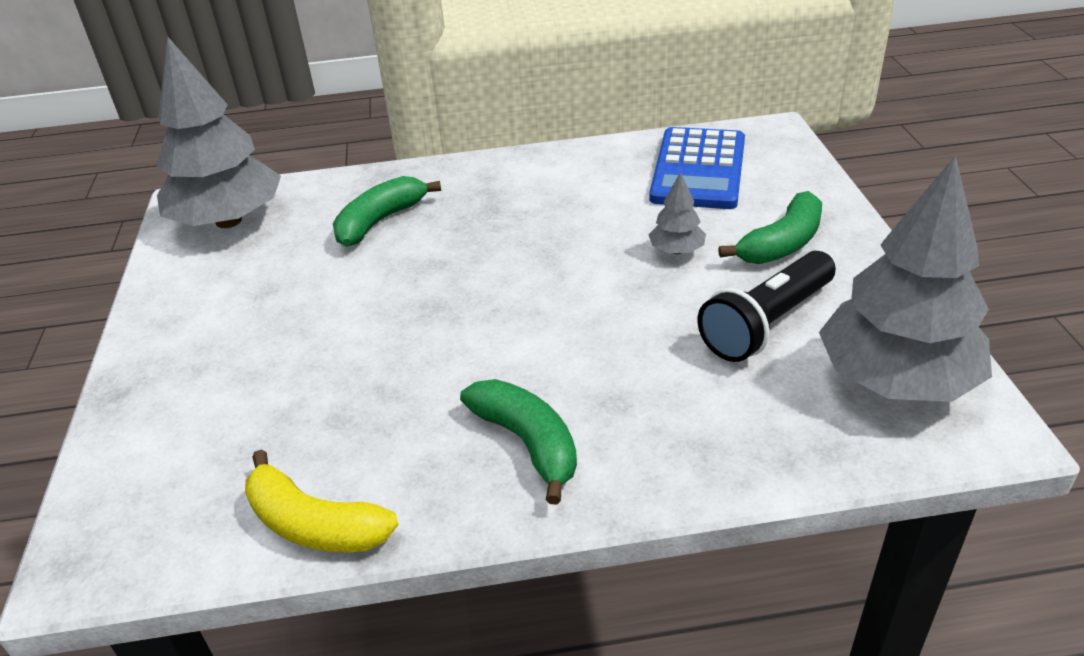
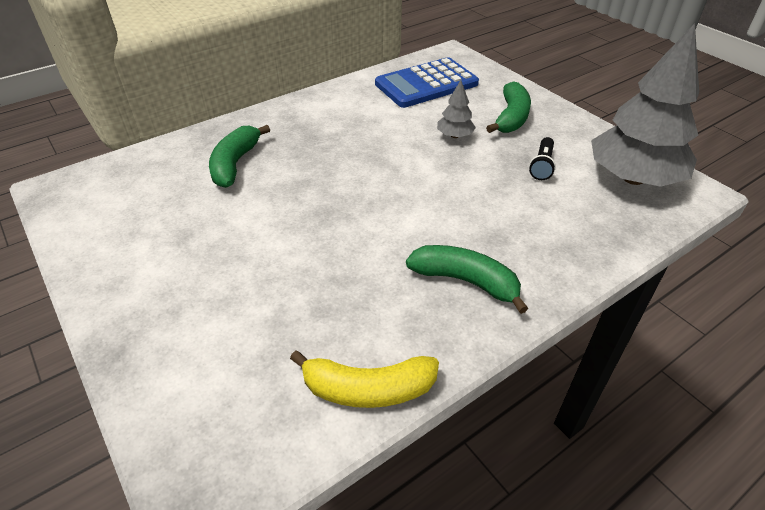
camera: 30 degrees left, 5 degrees up
grey tree [156,37,281,228] -> none
blue calculator [649,127,745,209] -> blue calculator turned 75 degrees clockwise [375,57,479,108]
black flashlight [697,251,836,362] -> black flashlight [529,137,556,180], size x0.55

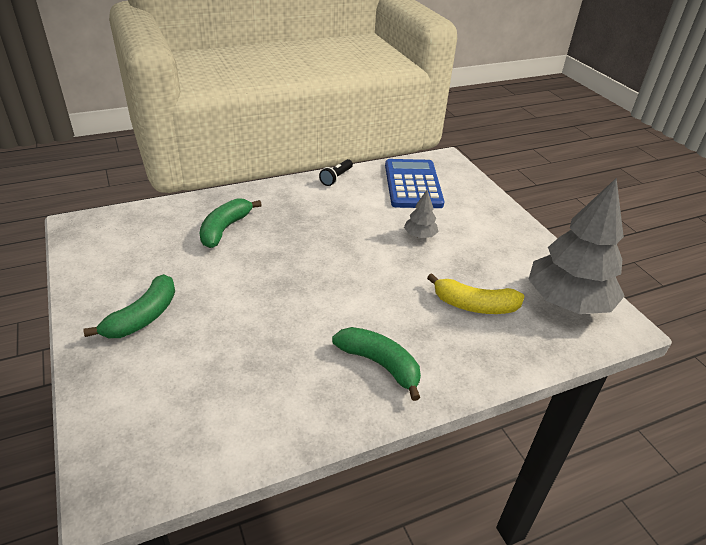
camera: 10 degrees right, 5 degrees down
yellow banana [290,350,439,408] -> yellow banana moved to [427,273,524,314]
blue calculator [375,57,479,108] -> blue calculator turned 105 degrees clockwise [385,159,444,208]
green banana [486,81,531,133] -> green banana moved to [84,274,175,338]
black flashlight [529,137,556,180] -> black flashlight moved to [319,159,353,186]

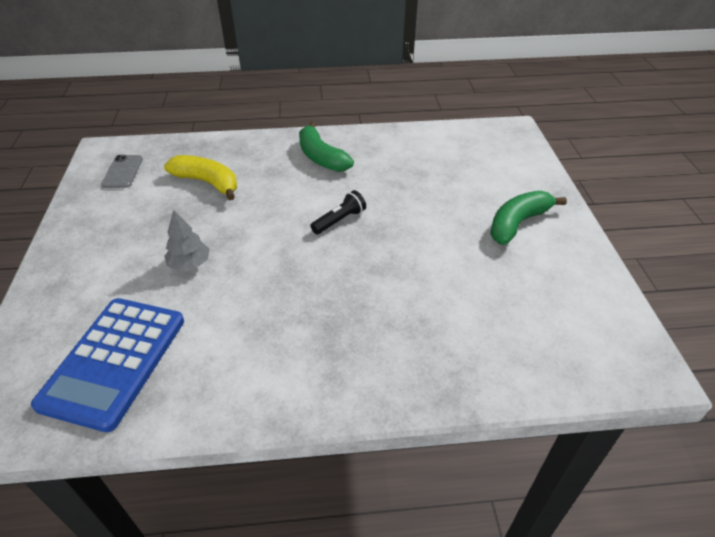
camera: 160 degrees left, 5 degrees up
green banana [199,198,262,248] -> none
black flashlight [319,159,353,186] -> black flashlight moved to [310,190,366,234]
grey tree [528,178,625,314] -> grey phone [101,155,143,188]

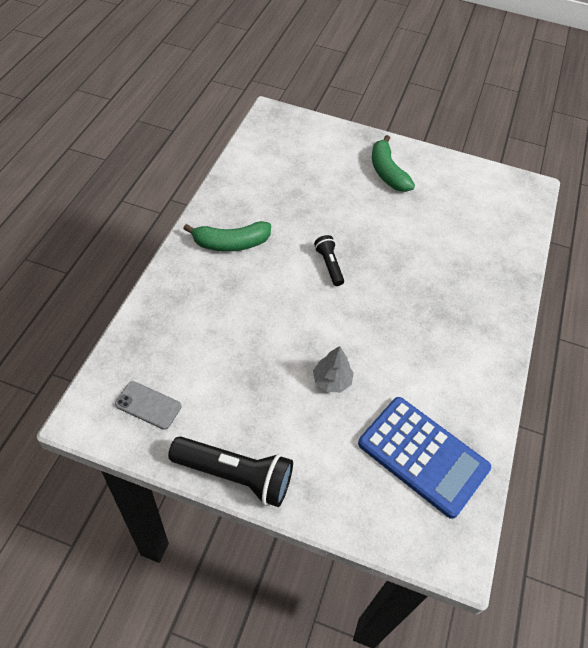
camera: 70 degrees left, 10 degrees up
yellow banana [164,155,237,200] -> none
none -> black flashlight [168,436,293,507]

